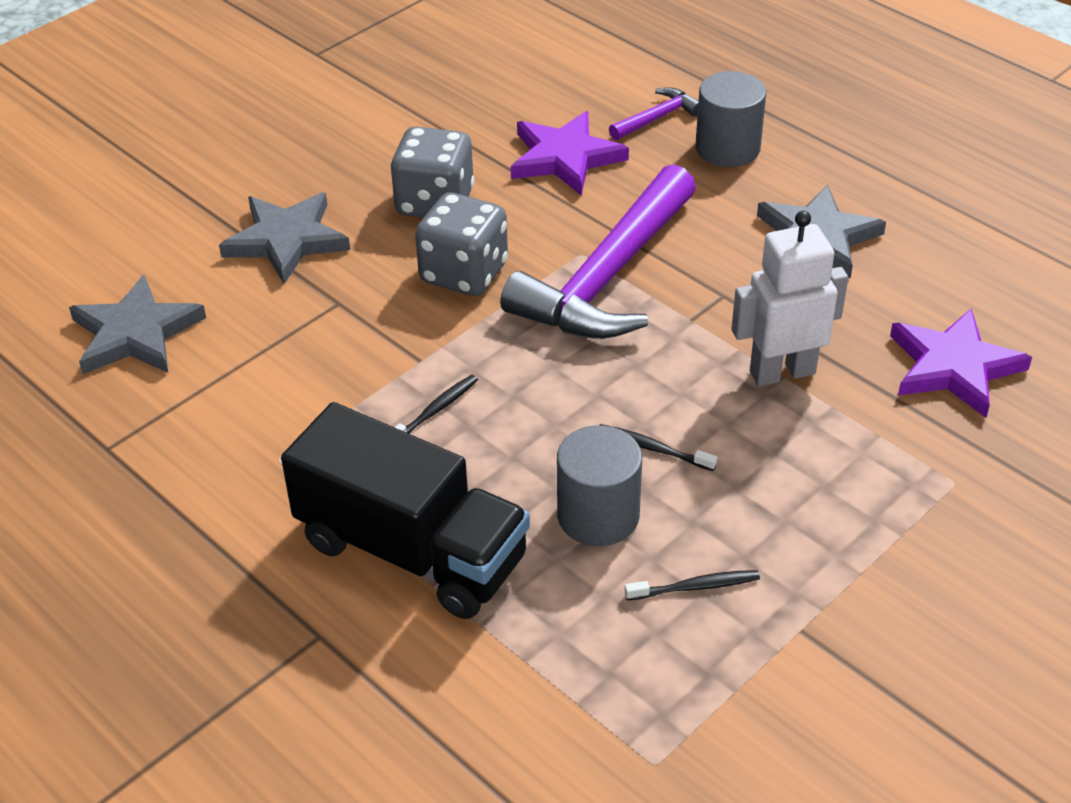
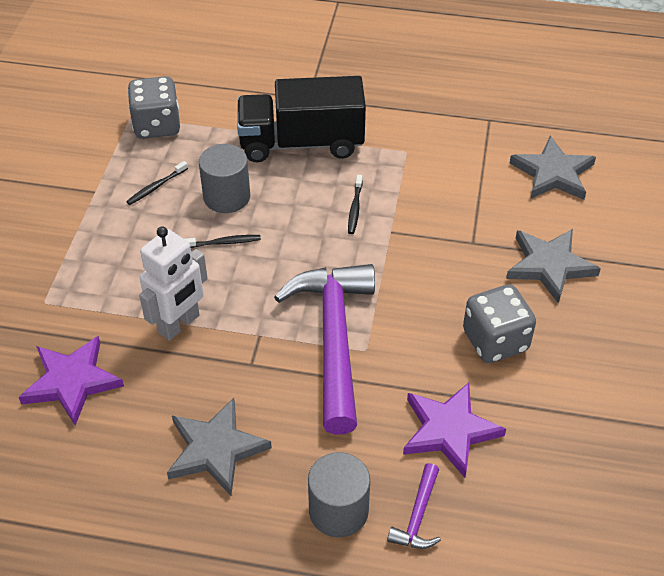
camera: 145 degrees right, 5 degrees up
grey dice [415,193,508,296] -> grey dice moved to [127,76,180,139]

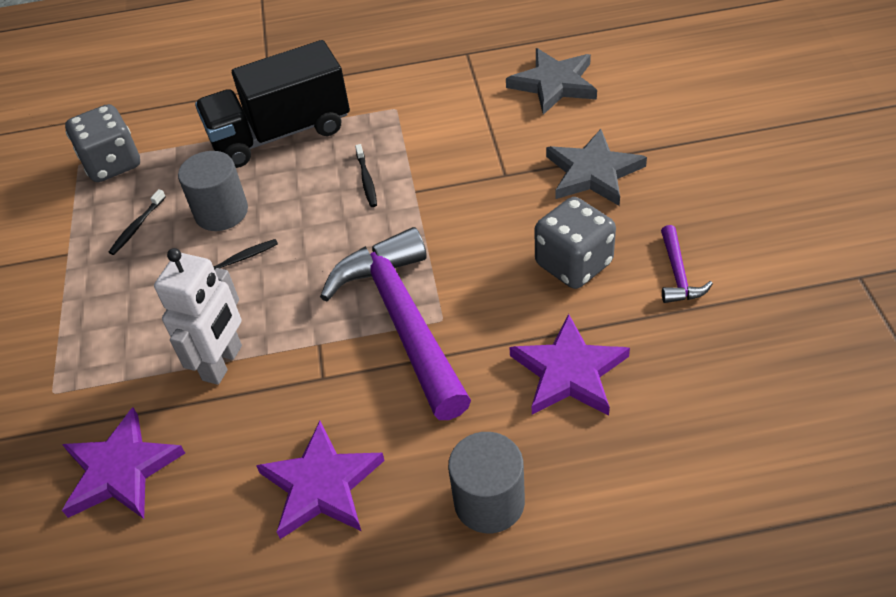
camera: 15 degrees left, 0 degrees up
grey star [167,398,272,496] -> purple star [256,421,385,539]
purple hammer [387,463,441,549] -> purple hammer moved to [661,225,713,303]

